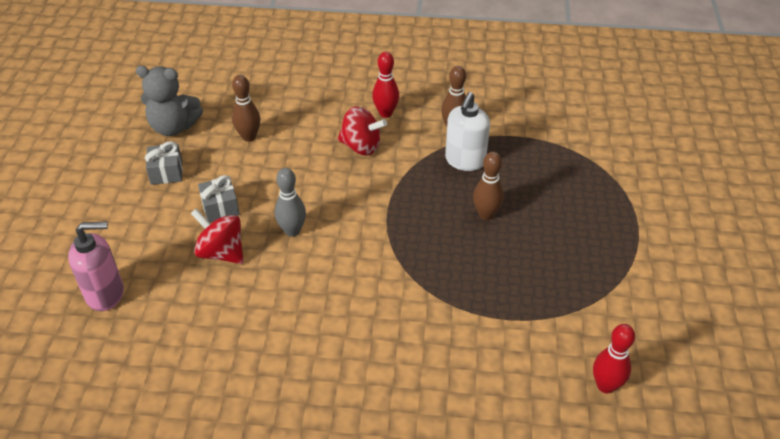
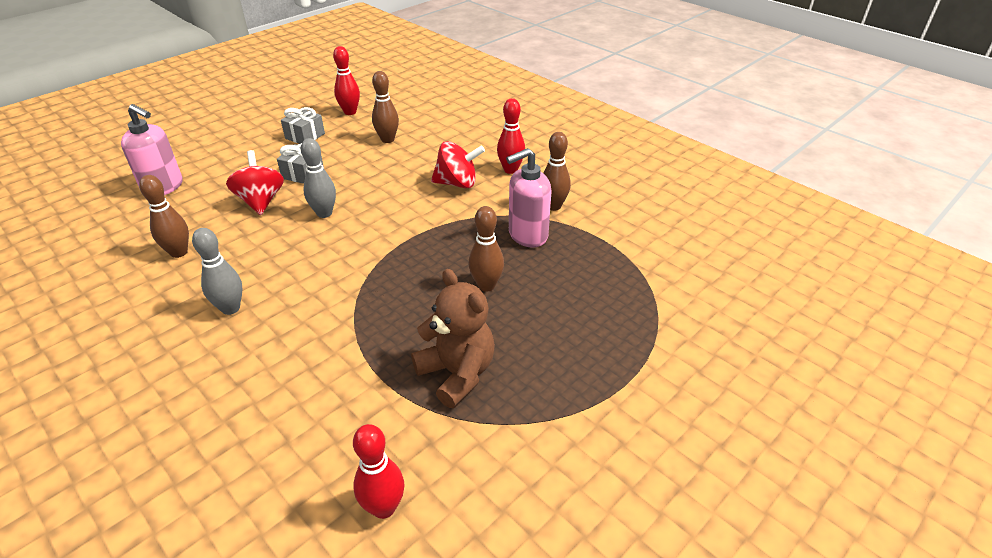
camera: 40 degrees right, 5 degrees down
grey teddy bear [136,66,203,136] -> red bowling pin [333,46,360,115]
red spinning top [338,106,387,156] -> red spinning top turned 60 degrees counterclockwise [431,141,485,189]
white soap dispenser [445,92,490,171] -> pink soap dispenser [506,148,551,248]
none -> brown bowling pin [139,175,189,258]
none -> grey bowling pin [192,228,242,315]
none -> brown teddy bear [411,269,495,408]

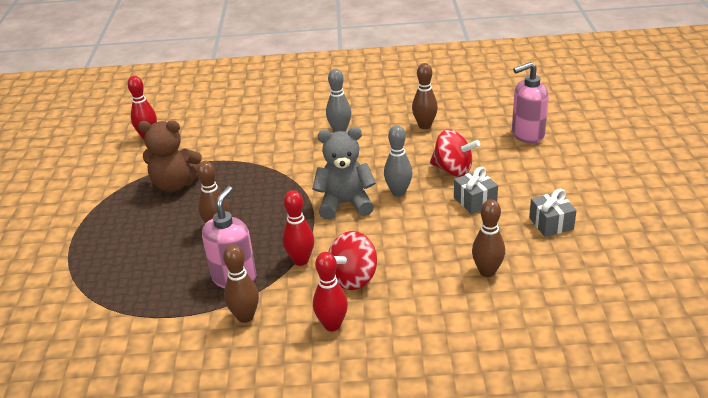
camera: 135 degrees right, 5 degrees down
red bowling pin [333,46,360,115] -> red bowling pin moved to [283,190,314,266]
none -> grey teddy bear [312,127,376,220]

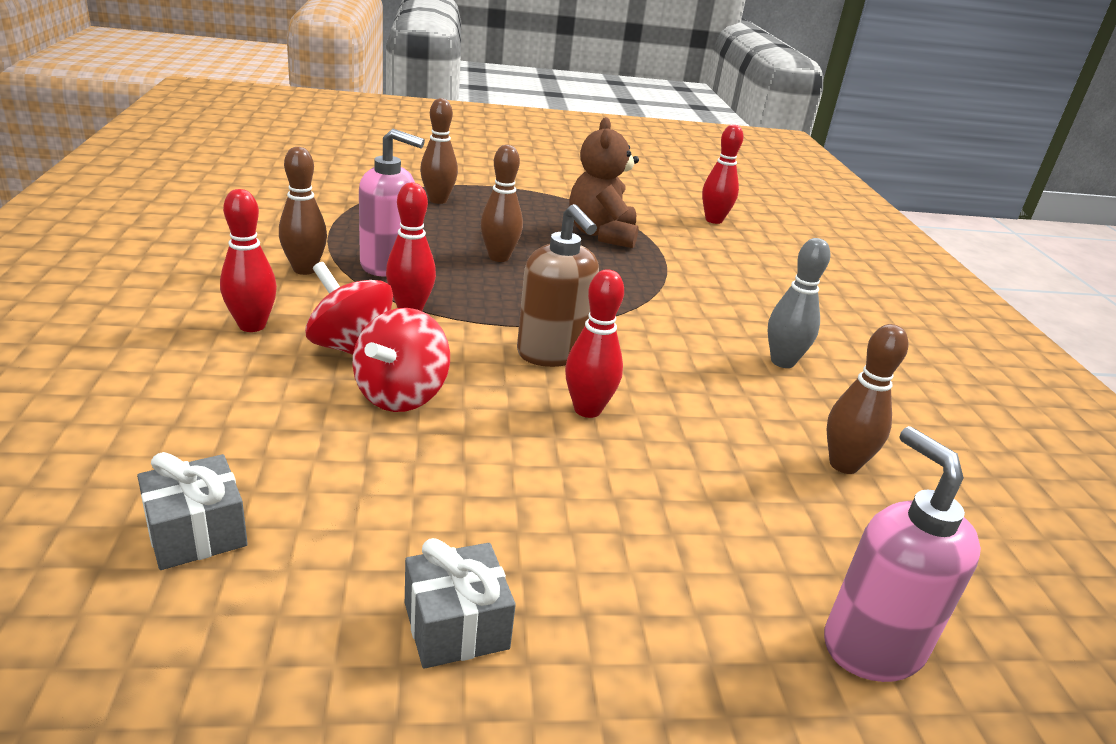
camera: 80 degrees right, 5 degrees down
grey teddy bear [312,127,376,220] -> brown soap dispenser [517,204,599,367]
grey bowling pin [384,125,413,197] -> red bowling pin [565,269,624,418]
red spinning top [430,129,480,177] -> red spinning top moved to [353,308,450,412]
grey gift [454,167,498,214] -> grey gift moved to [137,452,248,570]
brown bowling pin [472,199,505,277] -> brown bowling pin moved to [420,98,458,204]

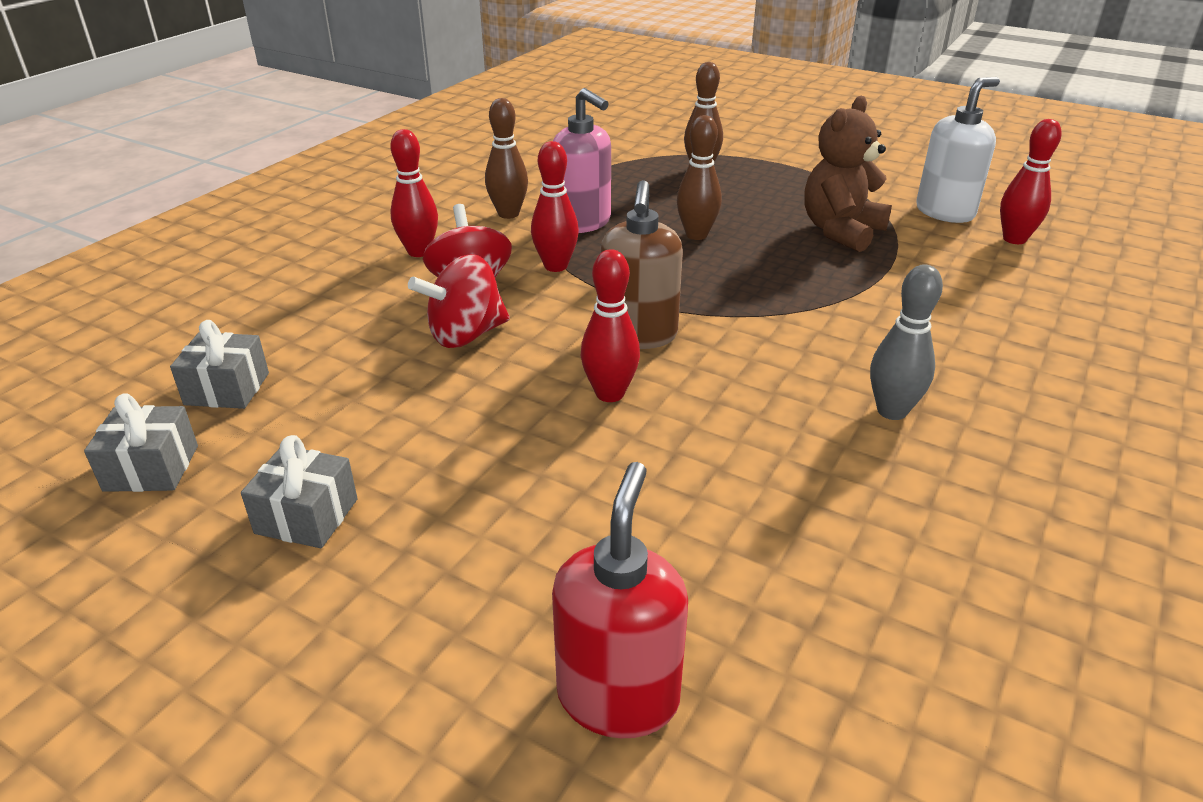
camera: 40 degrees right, 5 degrees up
pink soap dispenser [824,426,981,682] -> red soap dispenser [552,462,688,738]
brown bowling pin [827,324,908,474] -> none
none -> grey gift [84,393,198,492]
none -> white soap dispenser [916,77,1000,223]

